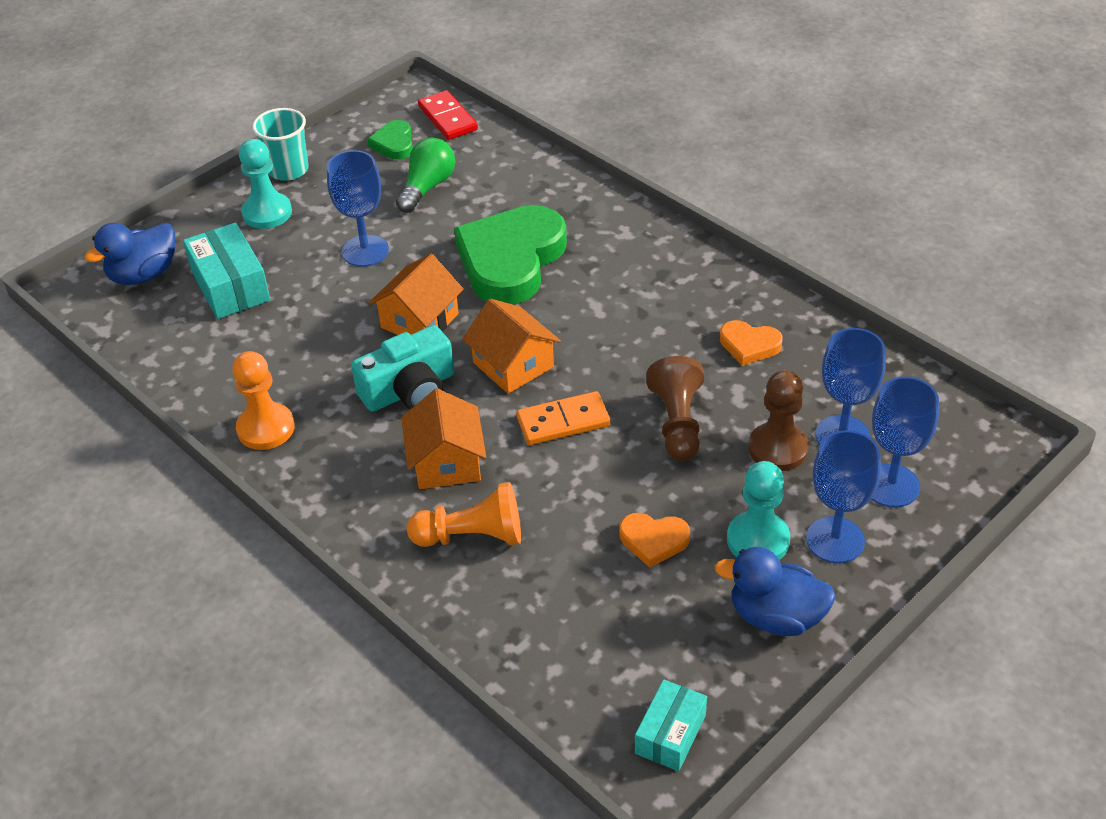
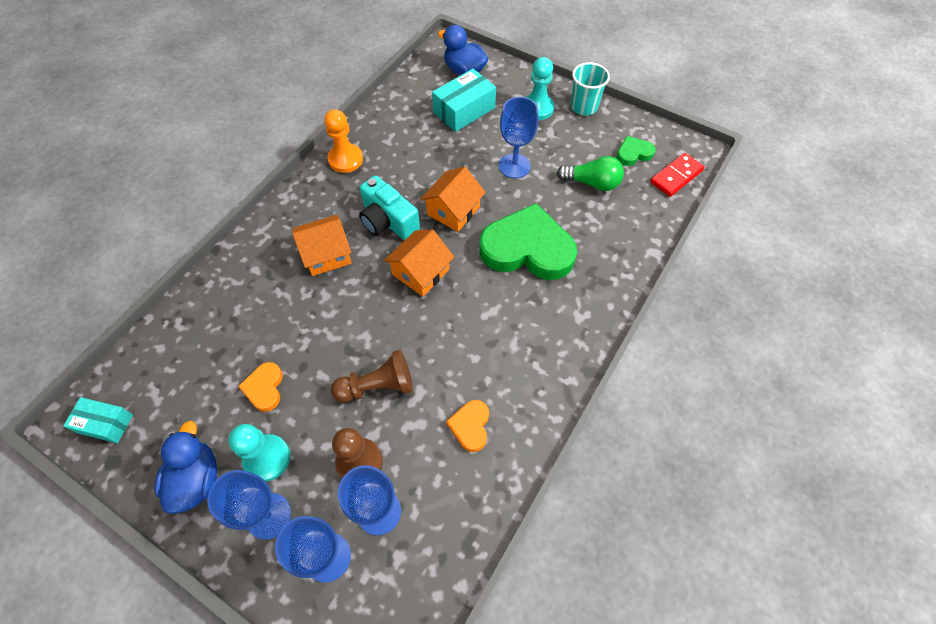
camera: 75 degrees right, 15 degrees up
orange house [369,254,464,335] -> orange house turned 75 degrees counterclockwise [420,167,486,232]
orange pawn [407,482,521,547] -> none
orange domino [516,391,611,445] -> none

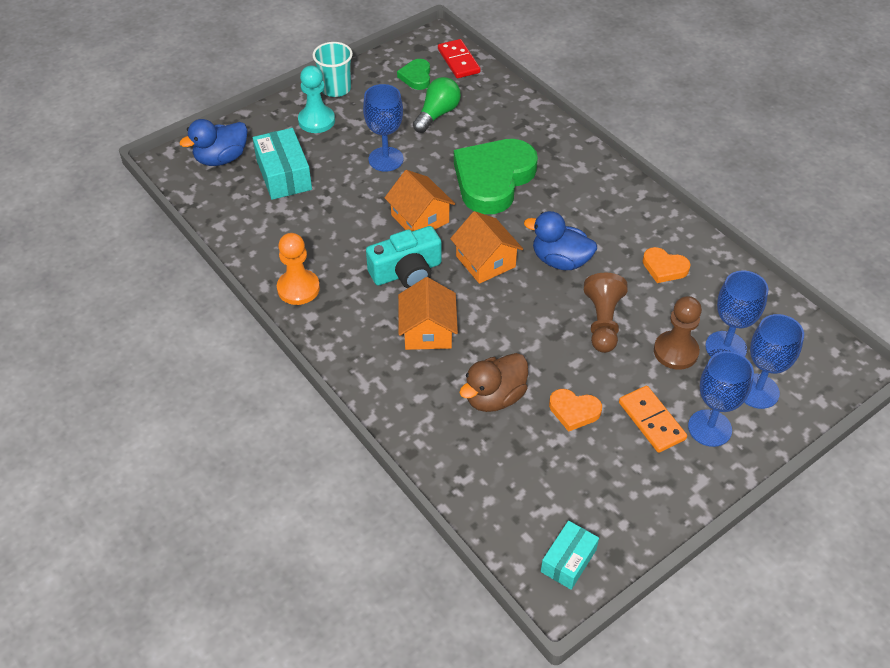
camera: 70 degrees left, 10 degrees down
blue duck [154,421,217,514] -> blue duck moved to [524,211,597,270]
turquoise pawn [228,424,290,482] -> orange domino [619,386,687,453]
none -> brown duck [459,353,528,412]

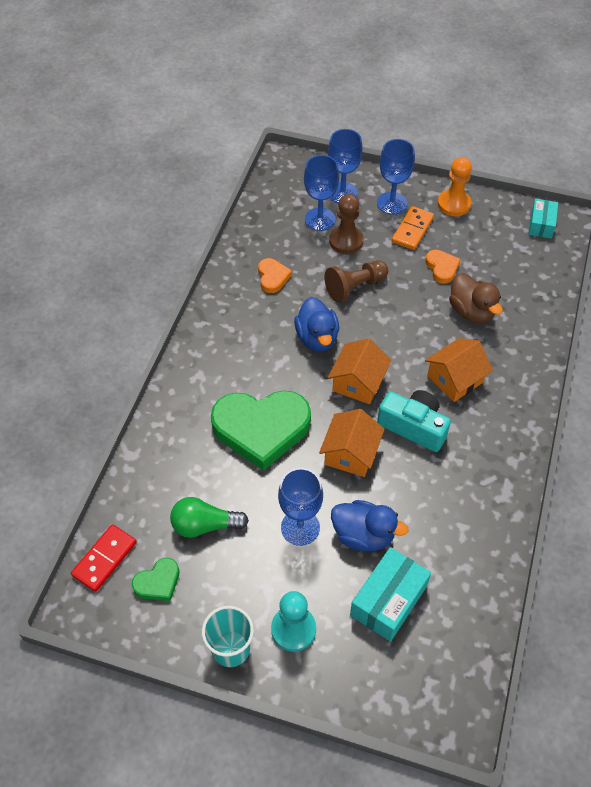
camera: 125 degrees left, 5 degrees up
blue duck [179,119,248,166] -> blue duck moved to [331,500,408,551]
orange pawn [277,233,320,305] -> orange pawn moved to [438,157,472,216]
brown duck [459,353,528,412] -> brown duck turned 45 degrees clockwise [449,273,503,323]
turquoise box [541,521,599,590] -> turquoise box turned 75 degrees counterclockwise [528,198,558,239]

